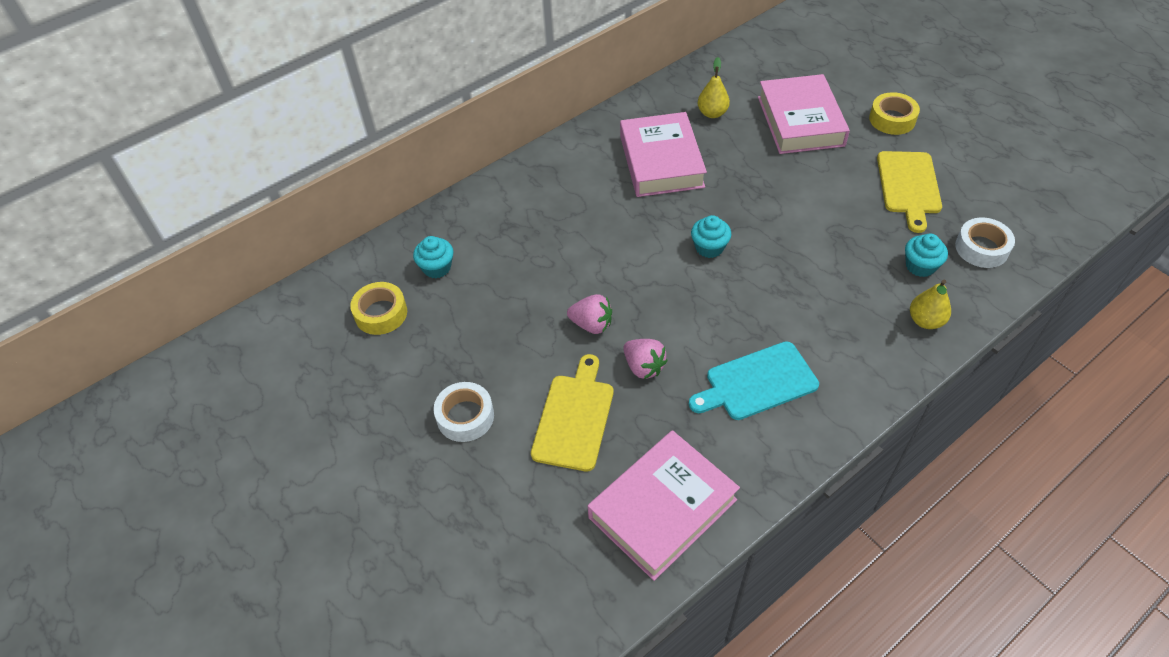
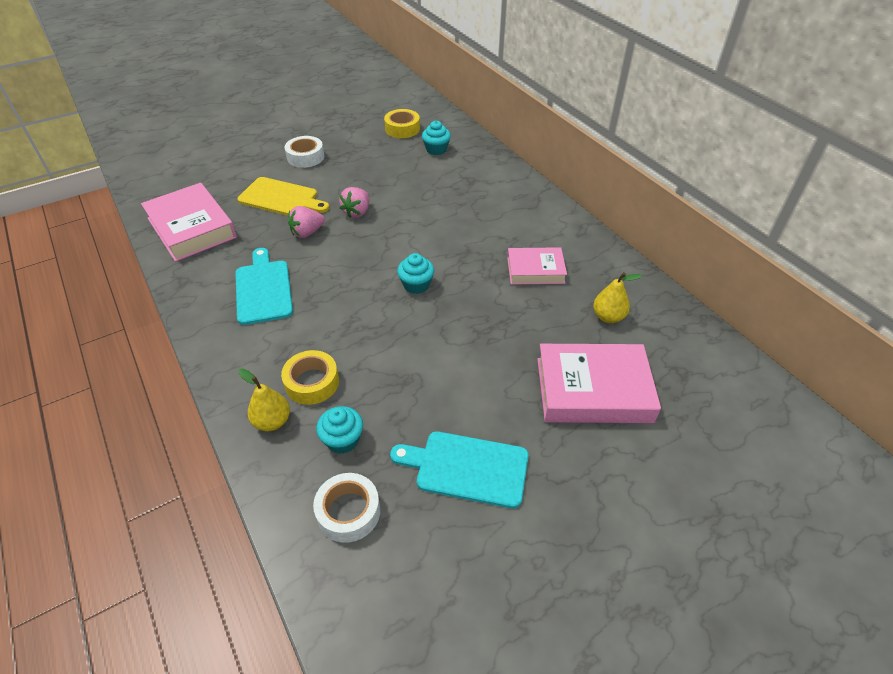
camera: 95 degrees right, 5 degrees down
pink book [620,112,707,197] -> pink book [507,247,567,285], size x0.61
yellow tape [869,92,920,135] -> yellow tape moved to [281,350,339,405]
yellow cutting board [877,151,942,233] -> turquoise cutting board [390,431,529,509]

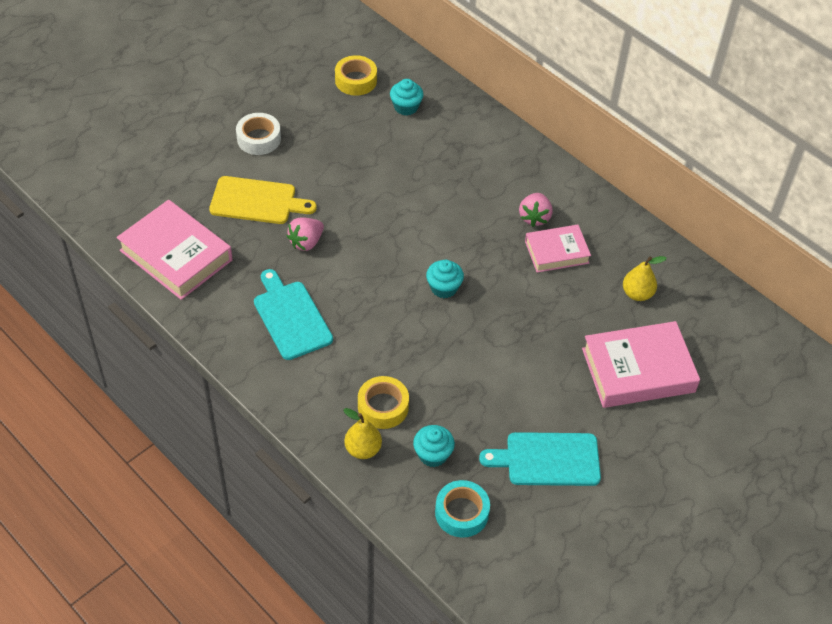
camera: 15 degrees left, 5 degrees up
white tape [313,473,380,543] -> turquoise tape [435,480,490,538]
pink strawberry [339,187,369,218] -> pink strawberry moved to [519,193,553,227]

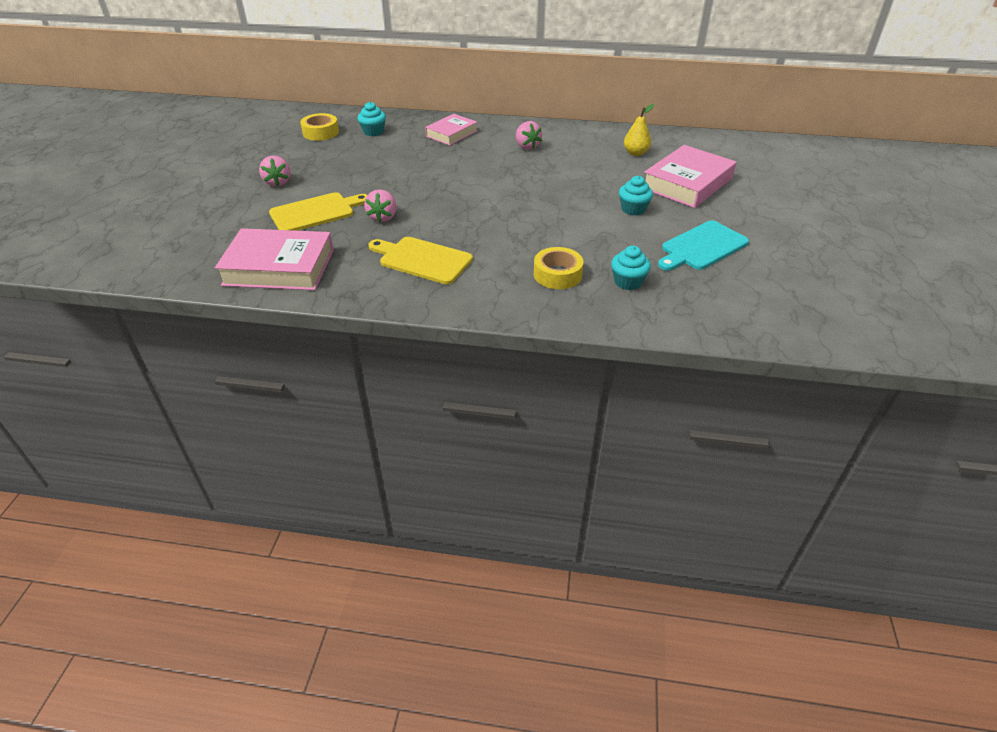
camera: 35 degrees left, 10 degrees down
white tape [236,113,281,155] -> pink strawberry [259,156,290,186]
turquoise cutting board [254,269,333,360] -> yellow cutting board [368,237,473,285]
yellow pear [343,408,382,459] -> none
turquoise cupcake [426,260,464,298] -> turquoise cupcake moved to [619,176,653,215]
turquoise tape [435,480,490,538] -> none
pink book [525,224,591,273] -> pink book moved to [425,114,477,146]

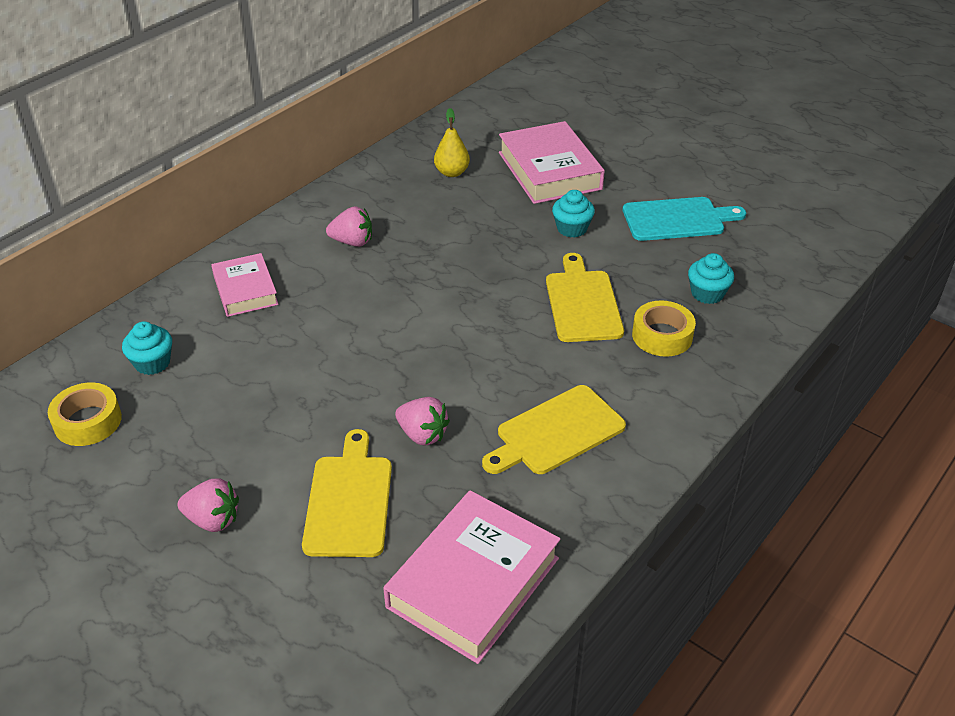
camera: 60 degrees left, 0 degrees up
turquoise cutting board [658,220,749,271] -> turquoise cutting board turned 90 degrees counterclockwise [623,197,746,241]
none -> yellow cutting board [546,253,624,342]

